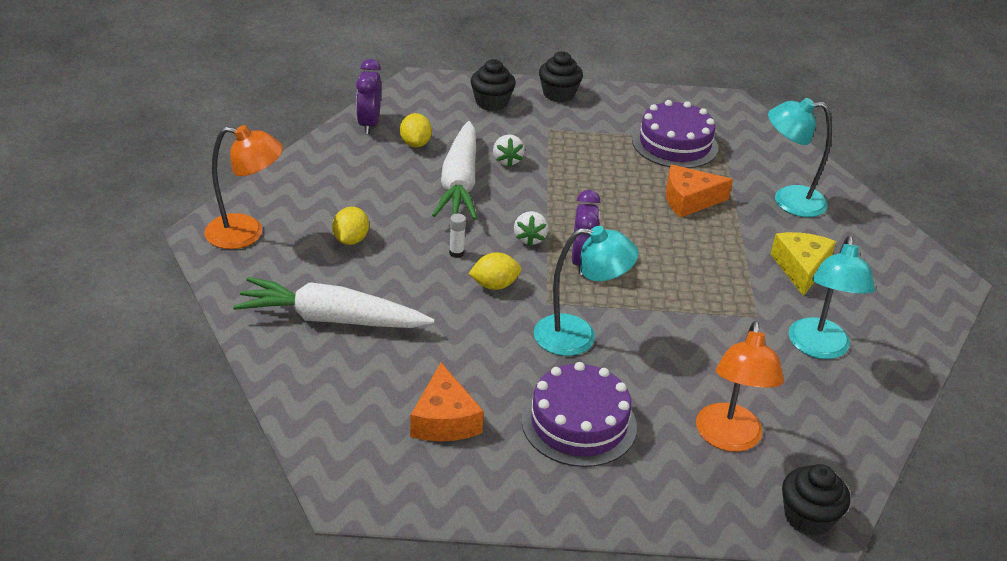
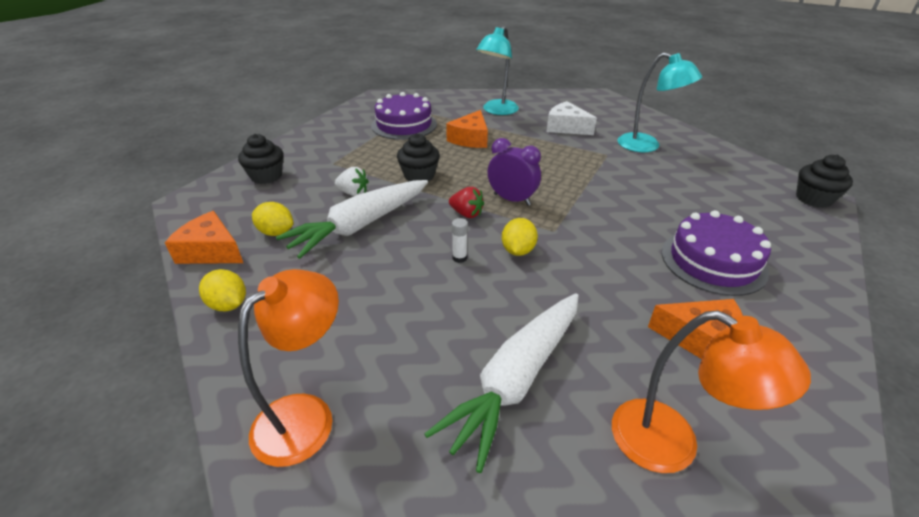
camera: 60 degrees left, 0 degrees up
yellow lemon [332,207,369,245] -> yellow lemon moved to [199,269,246,311]
purple clock [356,59,381,134] -> orange cheese [165,211,243,264]
white carrot [432,121,477,220] -> white carrot turned 105 degrees clockwise [276,180,428,259]
white strawberry [514,211,548,246] -> red strawberry [449,187,484,218]
turquoise lamp [534,226,639,356] -> none
black cupcake [539,51,583,102] -> black cupcake moved to [397,133,440,181]
orange lamp [696,321,784,452] -> orange lamp moved to [612,310,811,473]
yellow cheese [771,232,836,296] -> white cheese [547,101,597,135]

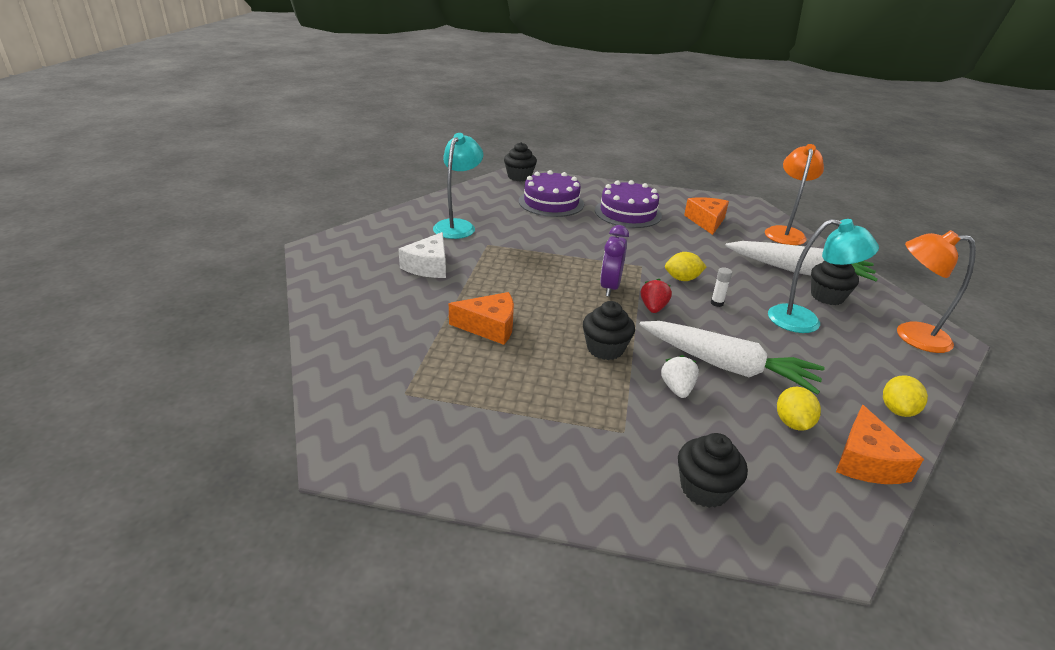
camera: 110 degrees left, 5 degrees down
purple cake [371,92,437,140] -> purple cake moved to [519,170,584,217]
turquoise lamp [476,26,519,115] -> turquoise lamp moved to [768,219,879,333]
none -> black cupcake [811,261,859,305]

